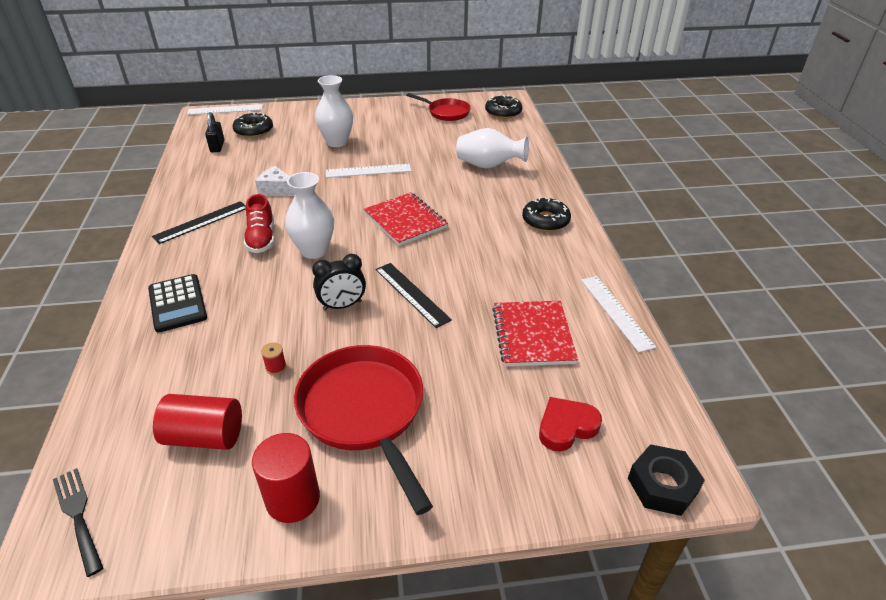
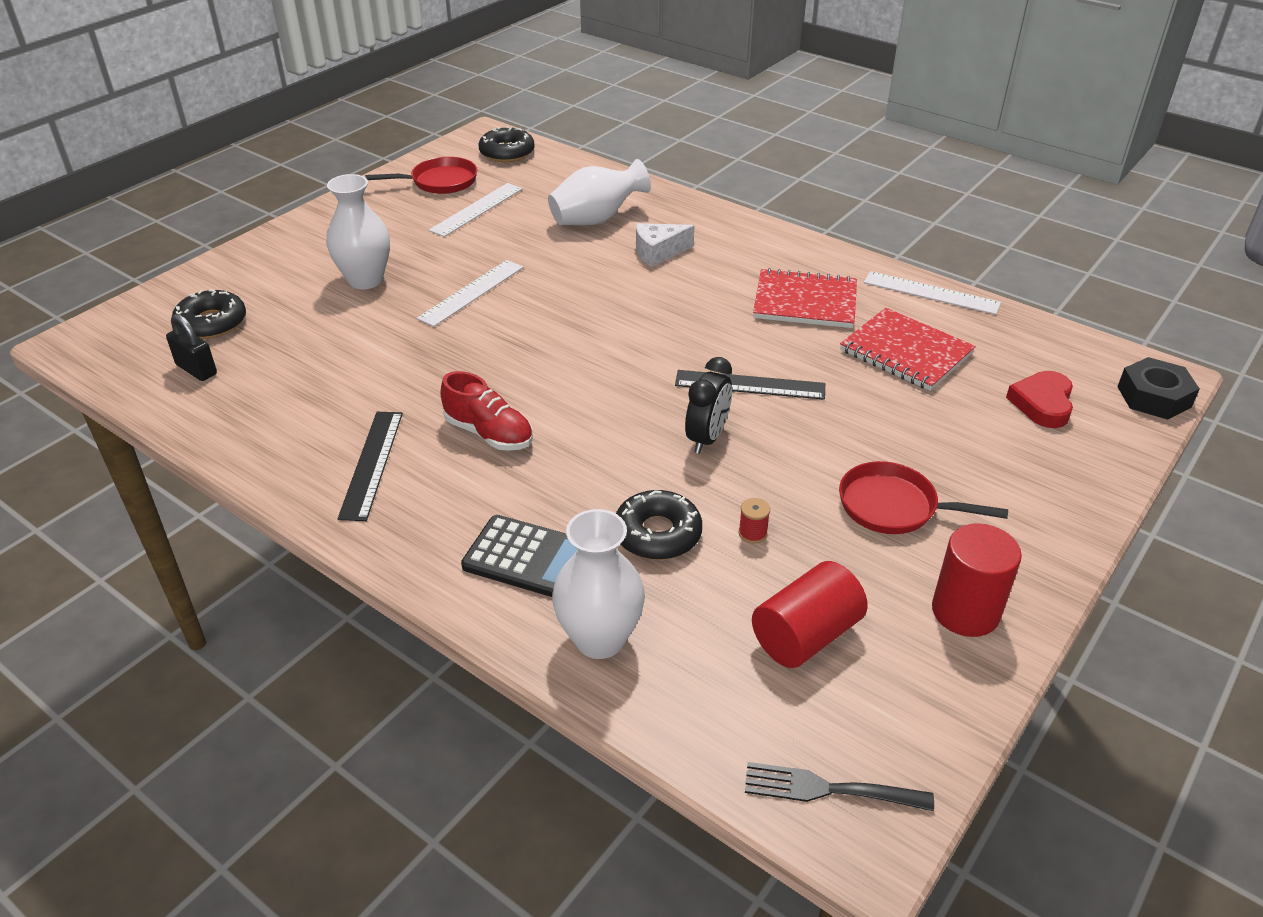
camera: 45 degrees left, 0 degrees up
white ruler [187,104,263,115] -> white ruler moved to [429,183,523,237]
white cheese [255,166,295,196] -> white cheese moved to [636,223,694,267]
white vase [285,172,334,259] -> white vase moved to [552,509,645,659]
red pan [294,345,433,515] -> red pan [839,461,1008,534], size x0.59
red notebook [364,192,448,246] -> red notebook moved to [753,268,857,328]
black donut [522,198,571,231] -> black donut moved to [616,490,702,560]

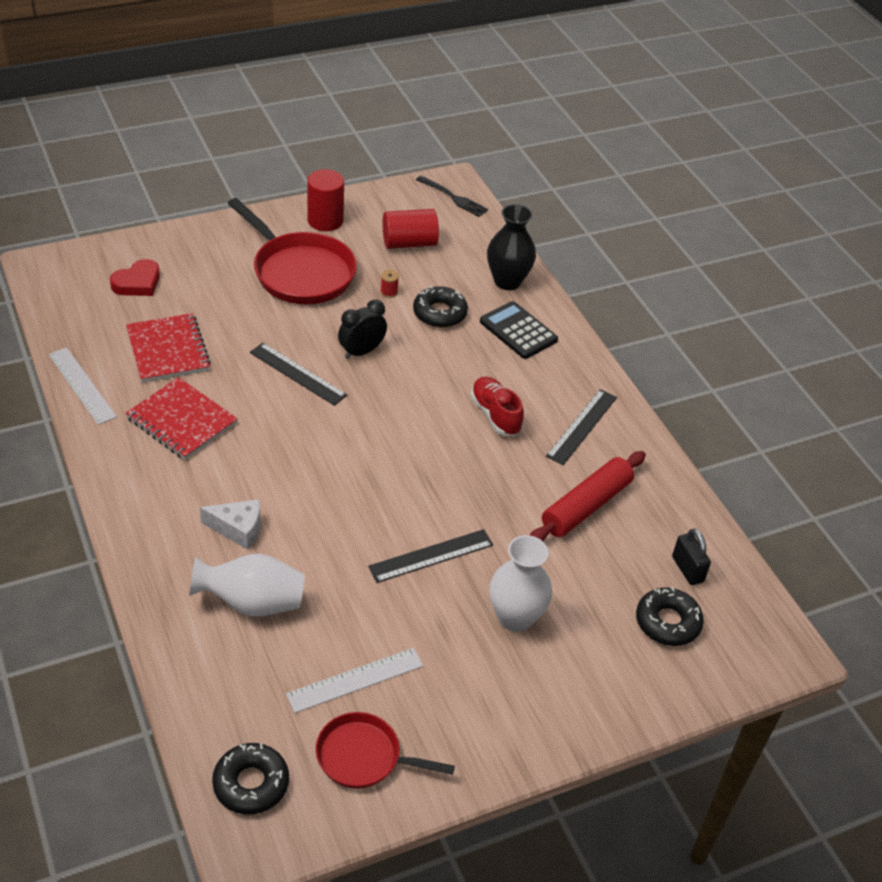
camera: 155 degrees left, 5 degrees up
white ruler [417,260,523,327] -> black ruler [368,529,493,583]
white vase [552,509,645,659] -> black vase [487,204,536,290]
red pan [839,461,1008,534] -> red pan [228,198,357,304], size x1.69
black nut [1117,357,1200,420] -> none
none -> red rolling pin [530,451,646,541]

